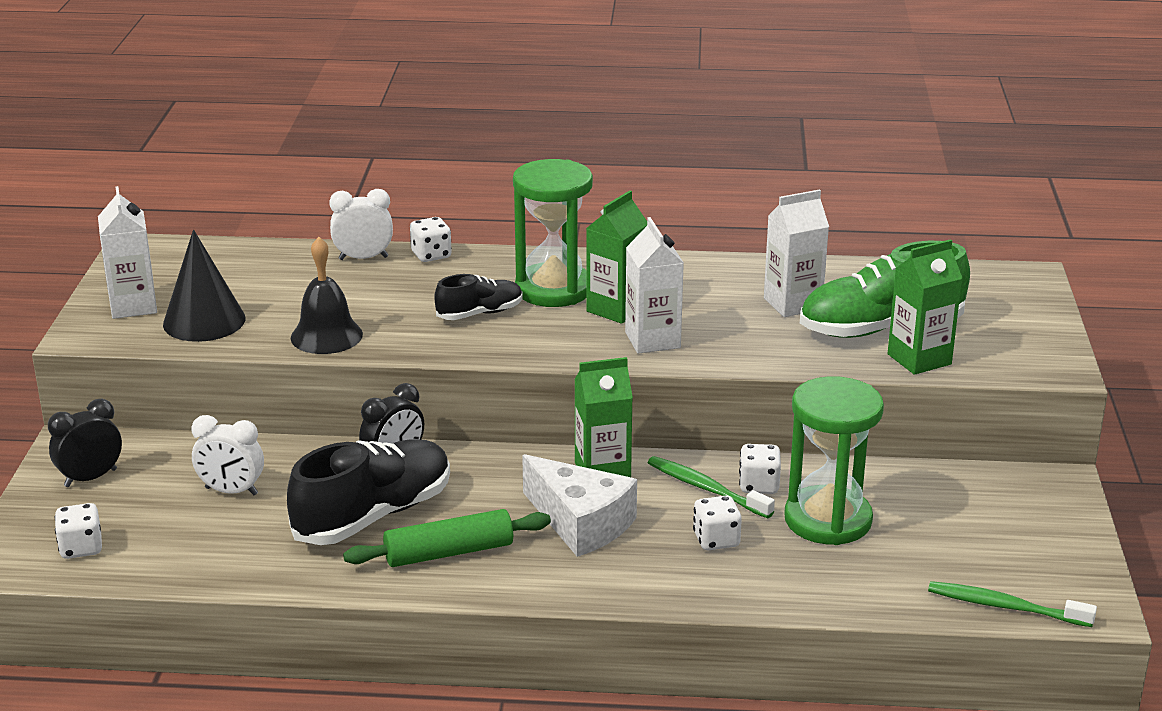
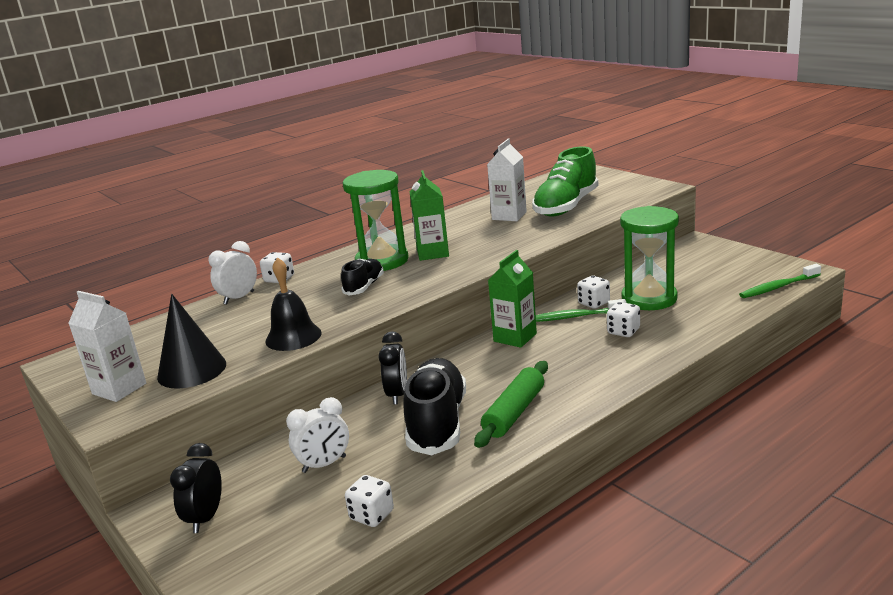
camera: 40 degrees left, 5 degrees down
white dice [55,503,102,559] -> white dice moved to [345,475,394,527]
white cheese [522,454,637,557] -> none
white carton [625,217,684,354] -> none
green carton [888,239,962,375] -> none

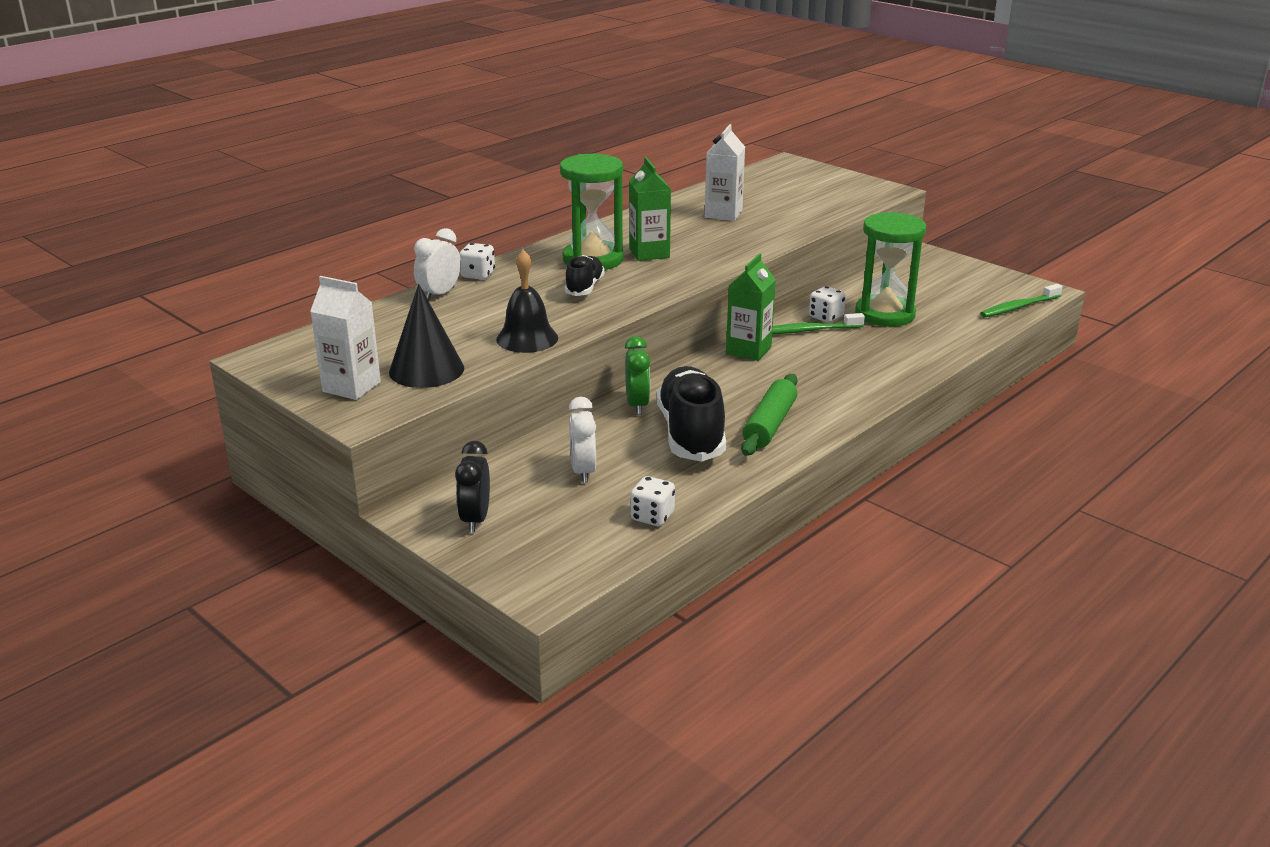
camera: 10 degrees left, 5 degrees up
white clock [286,397,349,473] -> white clock turned 120 degrees clockwise [569,397,596,483]
black clock [379,331,407,404] -> green clock [625,336,650,415]
green shoe [532,146,598,216] -> none
white dice [607,302,640,337] -> none

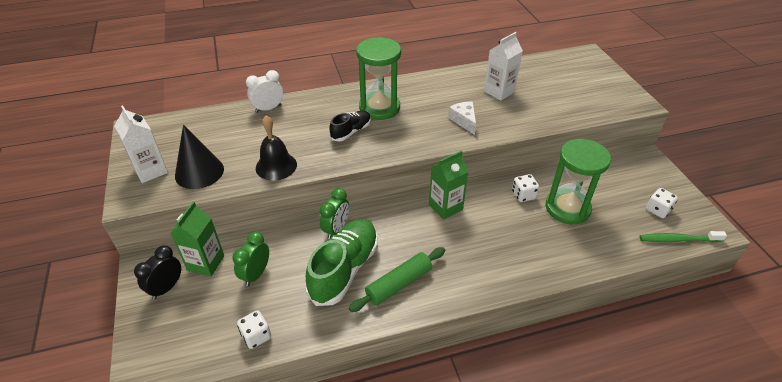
camera: 30 degrees right, 15 degrees up
white dice [459,243,495,280] -> white dice moved to [646,188,678,218]
white clock [569,397,596,483] -> green clock [232,232,269,286]
green carton [629,157,671,261] -> green carton moved to [171,202,224,277]
black shoe [656,366,726,462] -> green shoe [306,219,378,306]
green toothbrush [772,313,865,334] -> none
none -> white cheese [448,101,476,135]

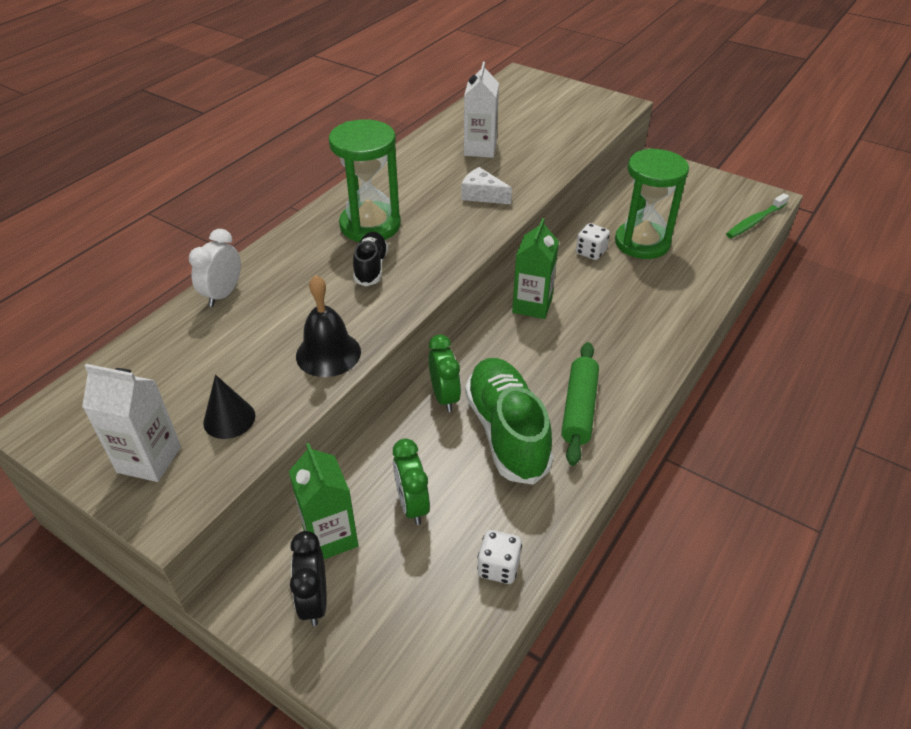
camera: 40 degrees left, 0 degrees up
black cone [175,125,224,189] -> black cone [203,375,255,439], size x0.63
white dice [646,188,678,218] -> none

